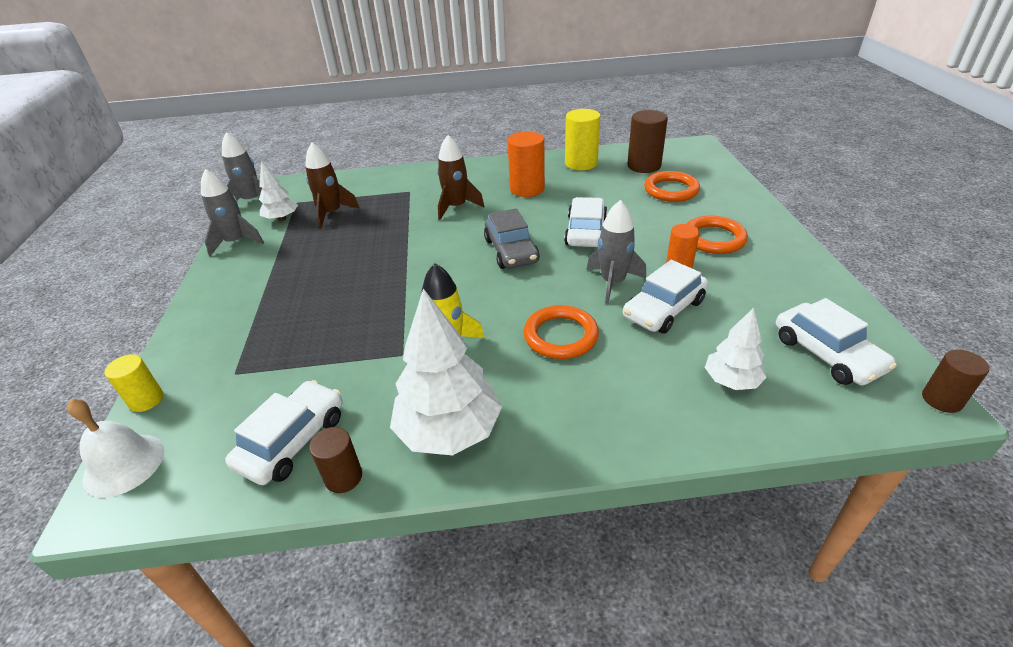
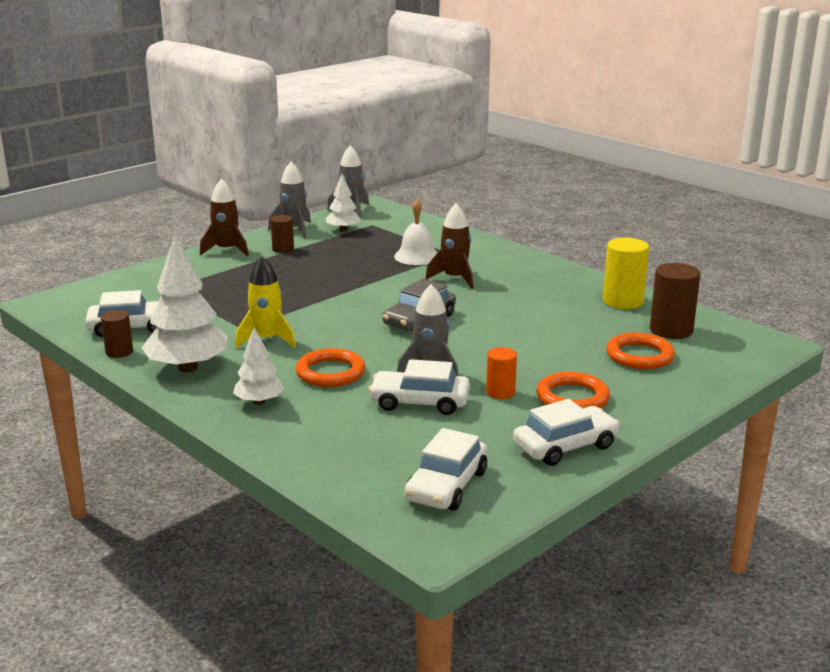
camera: 50 degrees right, 15 degrees down
white bell [67,399,164,498] -> white bell moved to [394,199,437,265]
yellow cylinder [105,355,163,412] -> none
brown rocket [305,143,360,228] -> brown rocket moved to [200,179,249,256]
orange cylinder [508,131,545,197] -> none
white car [564,197,607,247] -> white car moved to [513,399,620,466]
white tree [705,308,767,390] -> white tree moved to [233,327,284,405]
brown cylinder [922,349,989,413] -> brown cylinder moved to [270,215,294,253]

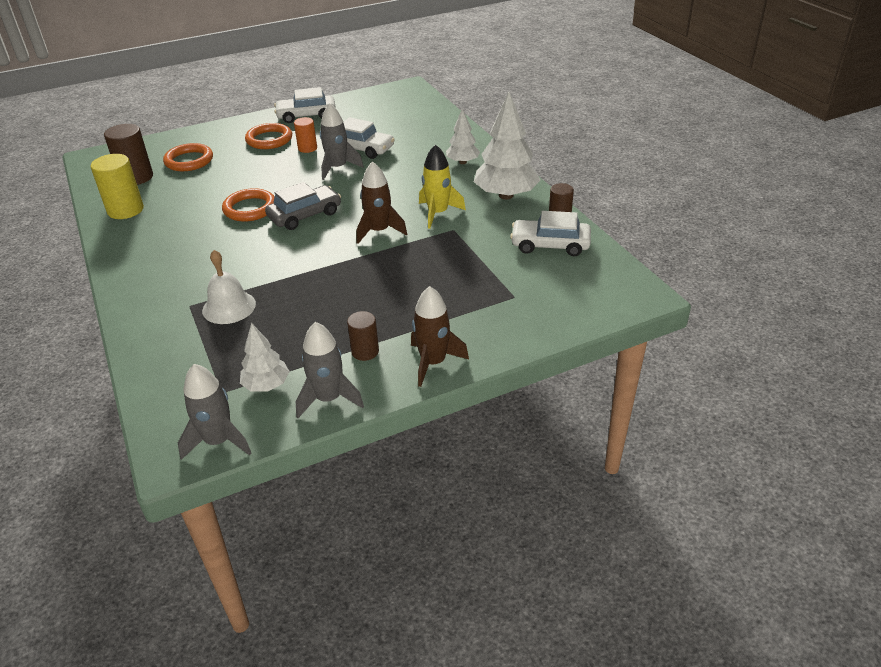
camera: 160 degrees left, 15 degrees up
orange ring [296,348,365,387] -> orange ring moved to [222,188,274,222]
white car [404,428,487,510] -> none
brown rocket [425,203,473,289] -> brown rocket moved to [356,161,407,244]

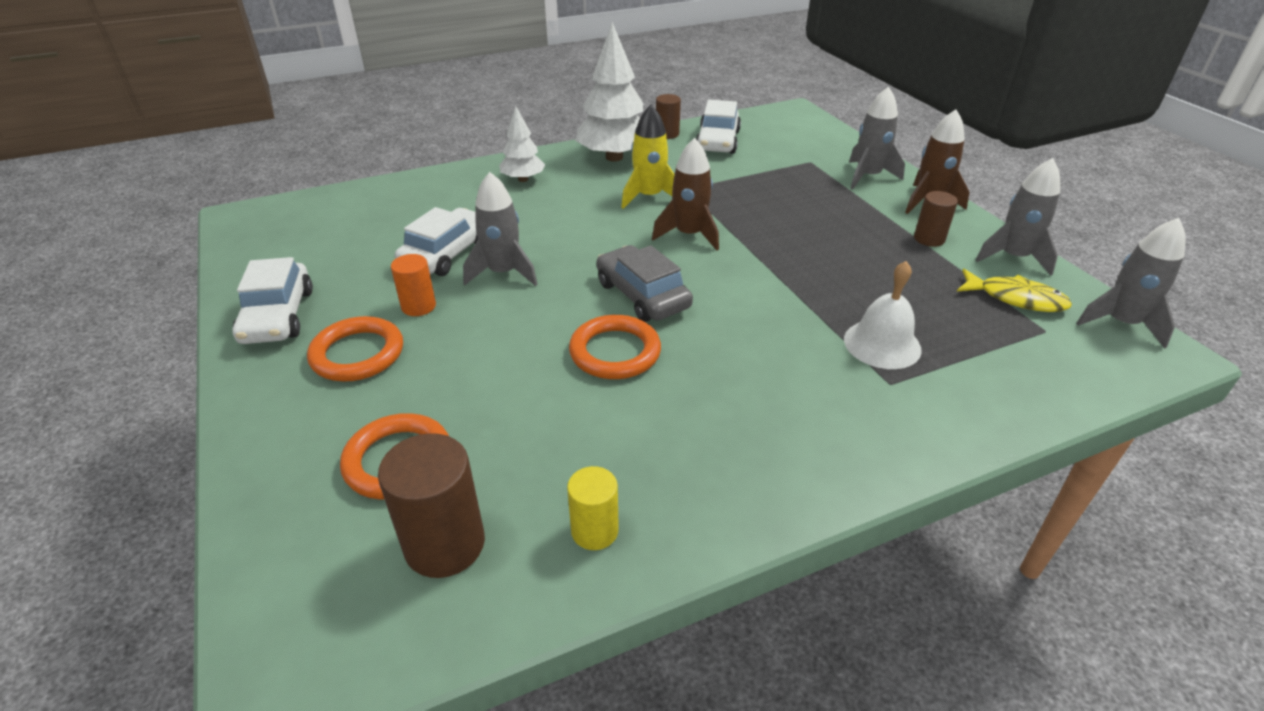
camera: 90 degrees left, 0 degrees up
yellow cylinder [90,154,144,219] -> yellow cylinder [567,466,619,550], size x0.60
white tree [240,323,290,391] -> yellow fish [957,269,1072,312]
none -> grey rocket [849,86,905,189]

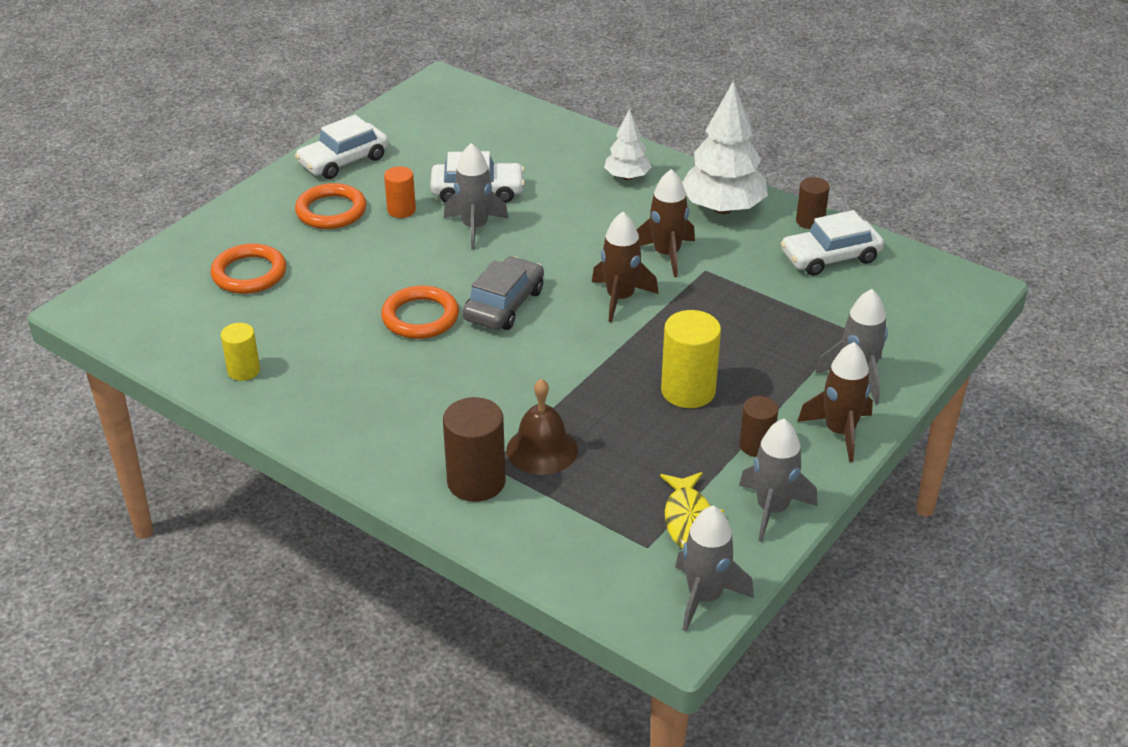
camera: 60 degrees right, 0 degrees up
brown cylinder [378,433,485,578] -> brown cylinder moved to [443,397,505,502]
yellow rocket [621,105,675,209] -> brown rocket [636,169,695,277]
white bell [844,261,922,369] -> brown bell [507,379,578,475]
none -> yellow cylinder [661,310,721,408]

